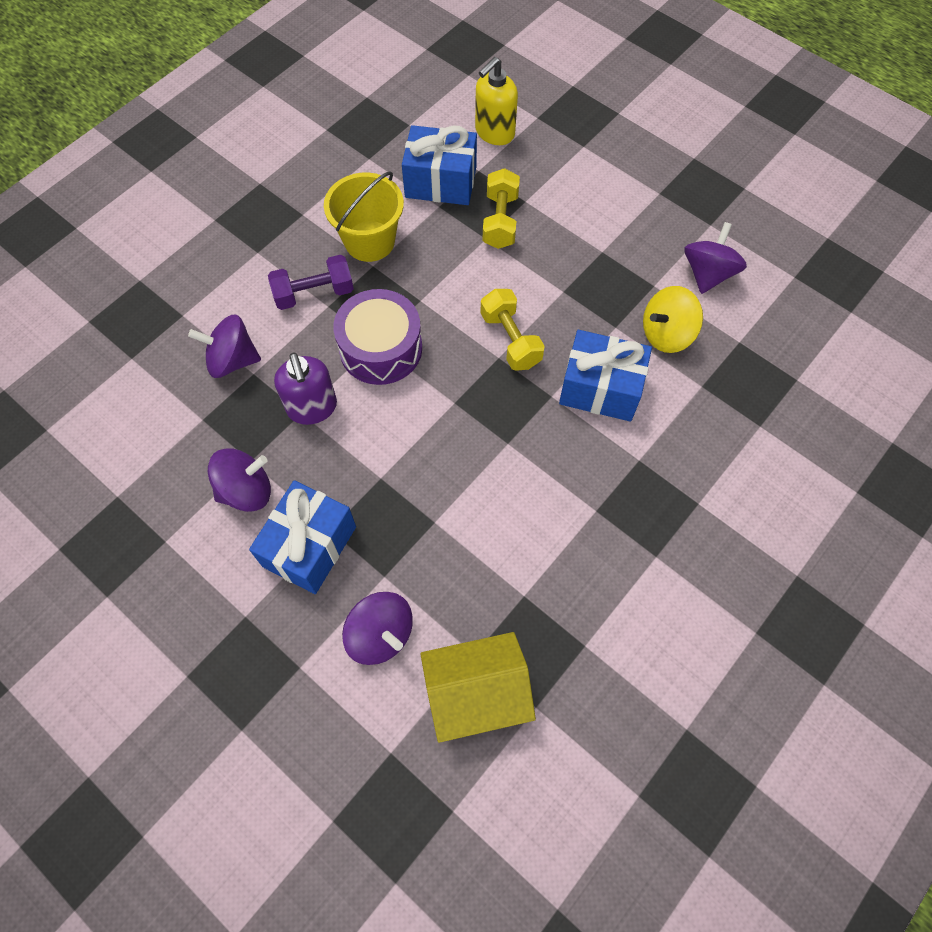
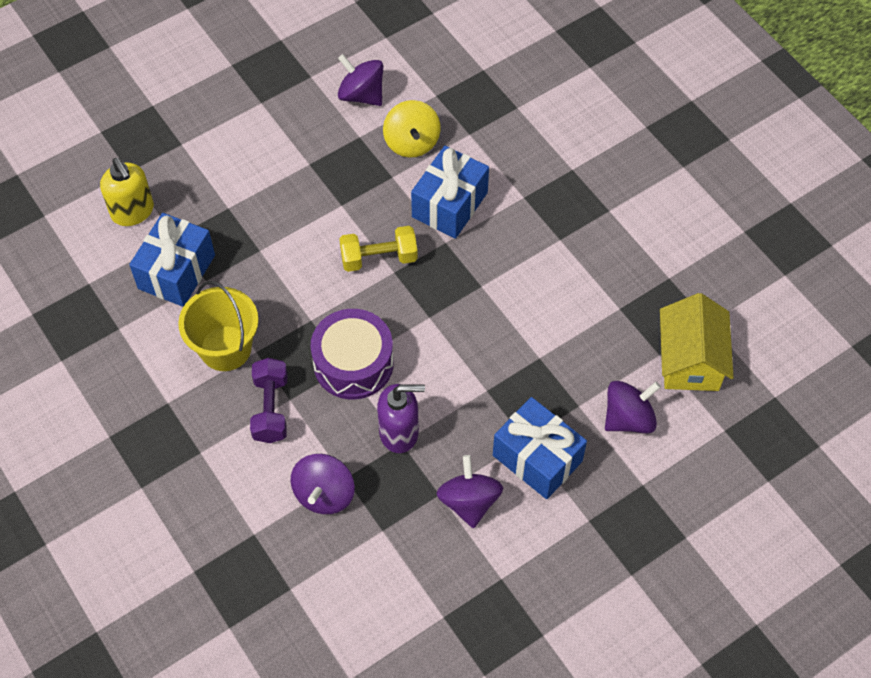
camera: 75 degrees left, 5 degrees down
yellow dumbbell [482,168,520,249] -> none

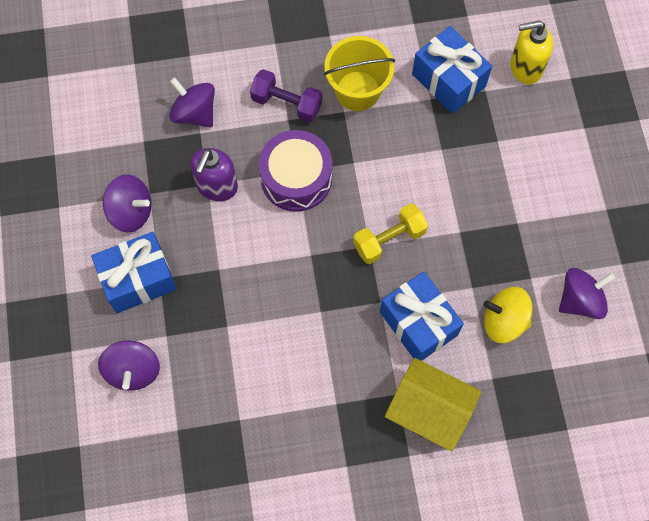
camera: 115 degrees right, 10 degrees up
yellow dumbbell [339,226,418,272] -> yellow dumbbell turned 45 degrees clockwise [353,204,428,264]
yellow house [660,293,734,391] -> yellow house moved to [385,358,481,452]

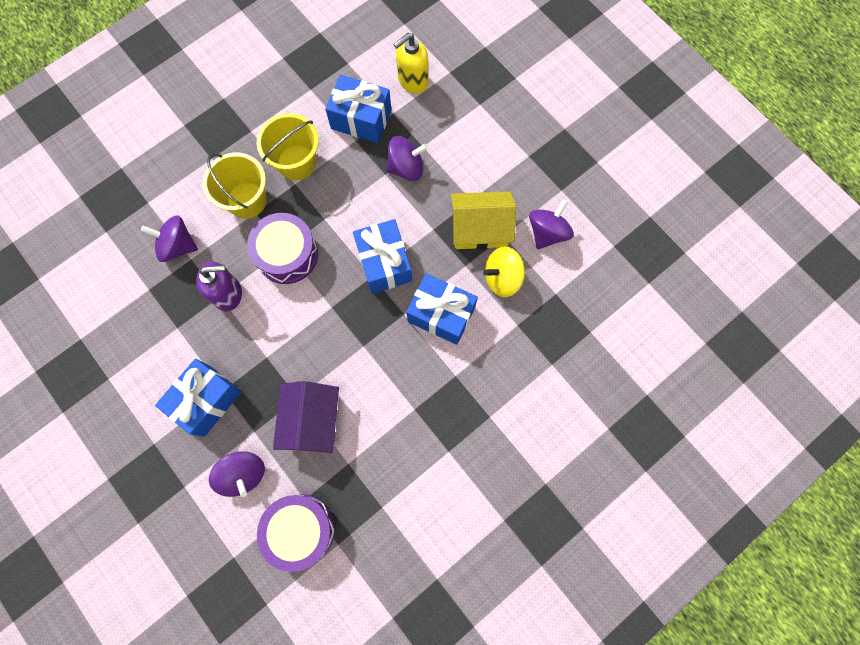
camera: 30 degrees left, 5 degrees up
purple spinning top [103,175,152,232] -> purple spinning top moved to [386,136,428,181]
purple soap dispenser [190,148,238,201] -> purple soap dispenser turned 90 degrees counterclockwise [196,262,242,311]
purple dumbbell [250,69,322,122] -> yellow bucket [202,153,267,219]
yellow dumbbell [353,204,428,264] -> blue gift [353,219,412,294]
yellow house [385,358,481,452] -> yellow house moved to [451,191,516,249]
none -> purple drum [257,494,335,572]
none -> purple house [273,381,339,453]

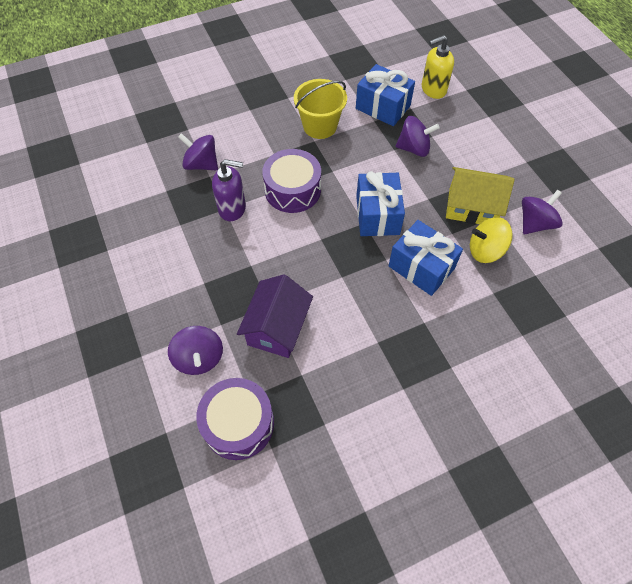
camera: 15 degrees right, 15 degrees down
blue gift [155,359,242,437] -> none
yellow bucket [202,153,267,219] -> none

